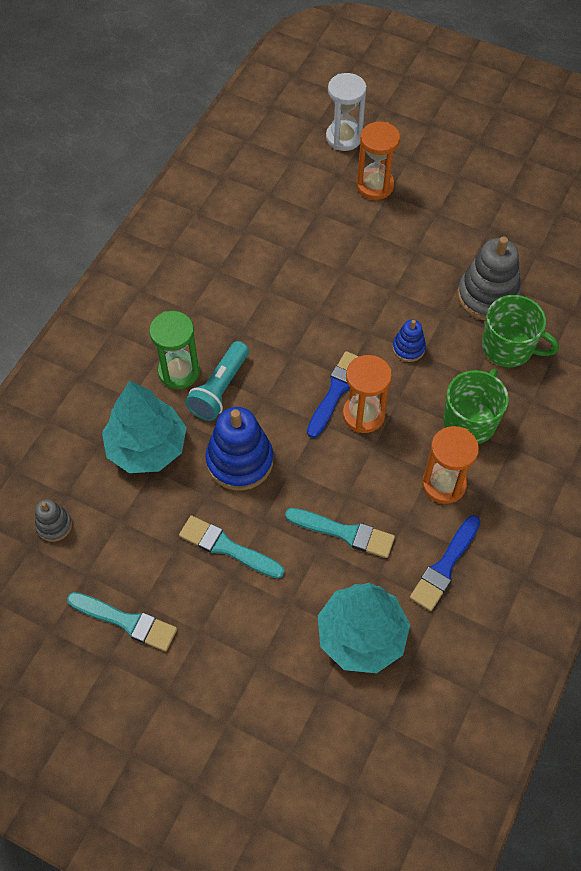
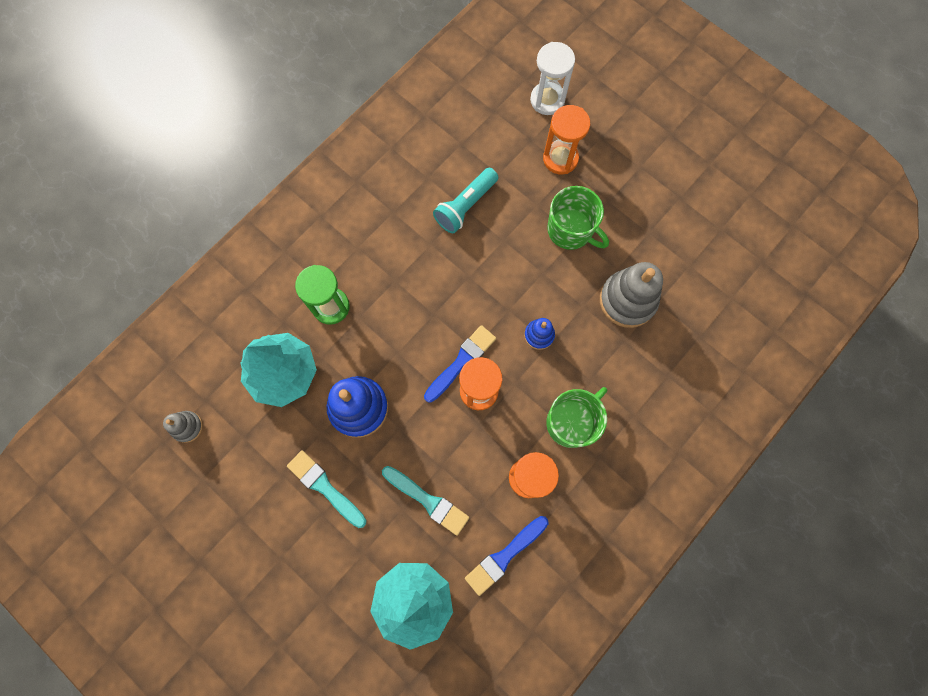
camera: 15 degrees right, 15 degrees up
turquoise brush [67,592,177,651] -> none
turquoise flashlight [185,341,249,421] -> turquoise flashlight moved to [433,168,498,233]
green mug [482,295,559,367] -> green mug moved to [547,186,609,250]

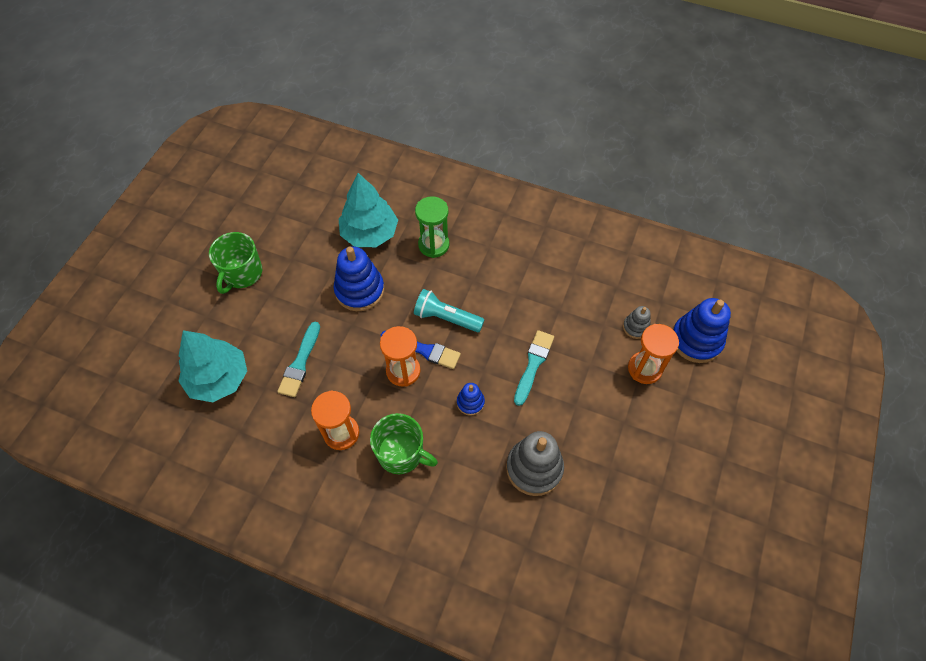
camera: 70 degrees right, 15 degrees down
grey stacking toy [163,411,203,443] -> grey stacking toy moved to [623,306,651,339]
turquoise brush [287,450,366,528] -> turquoise brush moved to [514,330,554,406]
turquoise flashlight [433,168,498,233] -> turquoise flashlight moved to [414,289,485,333]
blue brush [465,516,548,596] -> none
white hourglass [530,42,575,115] -> blue stacking toy [673,298,731,363]
green mug [547,186,609,250] -> green mug moved to [209,232,262,294]

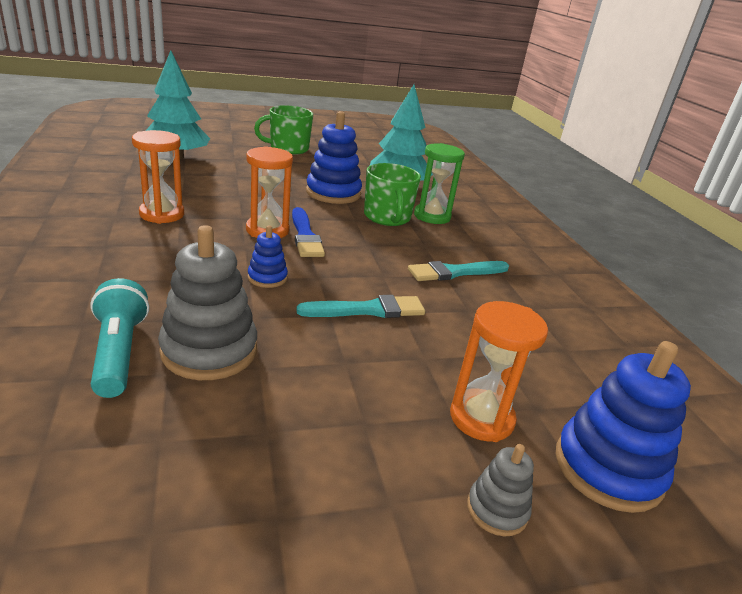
camera: 50 degrees right, 30 degrees down
turquoise brush [277,322,320,397] -> turquoise brush moved to [408,261,509,281]
green mug [370,413,438,474] -> green mug moved to [364,163,421,226]
turquoise flashlight [414,289,485,333] -> turquoise flashlight moved to [90,278,149,398]
grey stacking toy [623,306,651,339] -> grey stacking toy moved to [467,444,534,536]

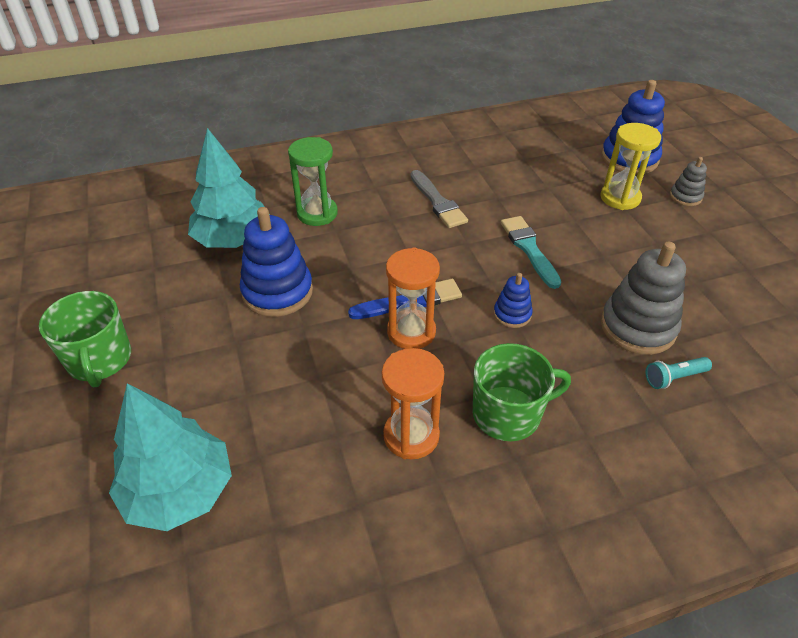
camera: 90 degrees left, 15 degrees up
turquoise flashlight [90,278,149,398] -> turquoise flashlight [646,357,712,389], size x0.61
green mug [364,163,421,226] -> green mug moved to [473,343,571,441]
turquoise brush [408,261,509,281] -> grey brush [410,170,468,228]
orange hourglass [450,301,548,442] -> yellow hourglass [601,123,661,210]

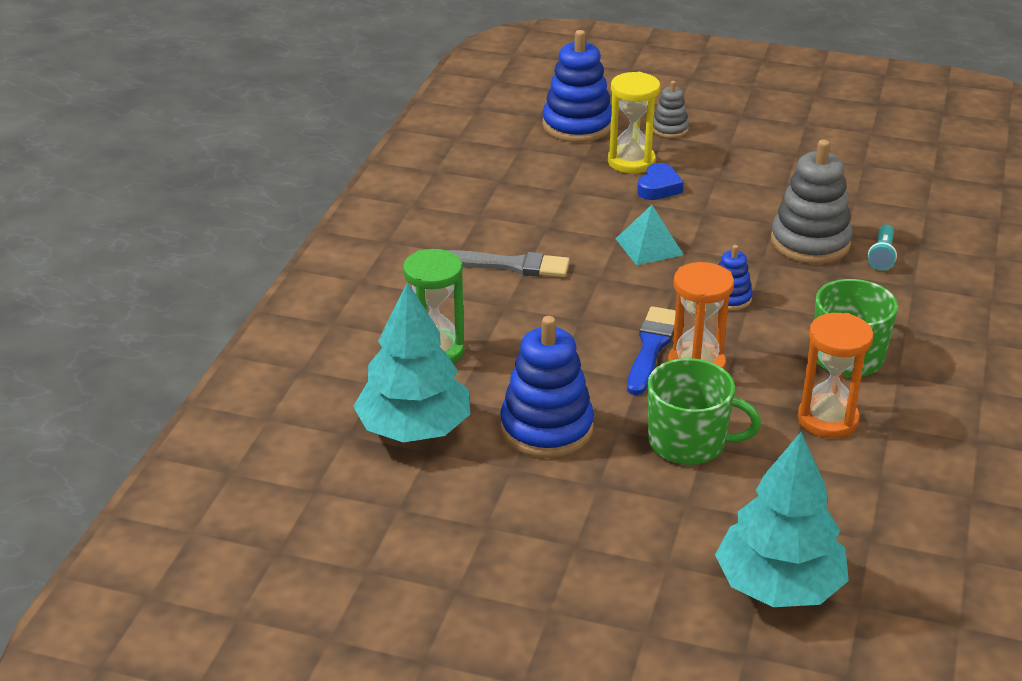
camera: 55 degrees left, 10 degrees down
green mug [39,291,131,387] -> green mug moved to [648,358,761,465]
turquoise brush [501,216,561,289] -> turquoise pyramid [616,205,684,265]
none -> blue heart [637,163,684,200]

